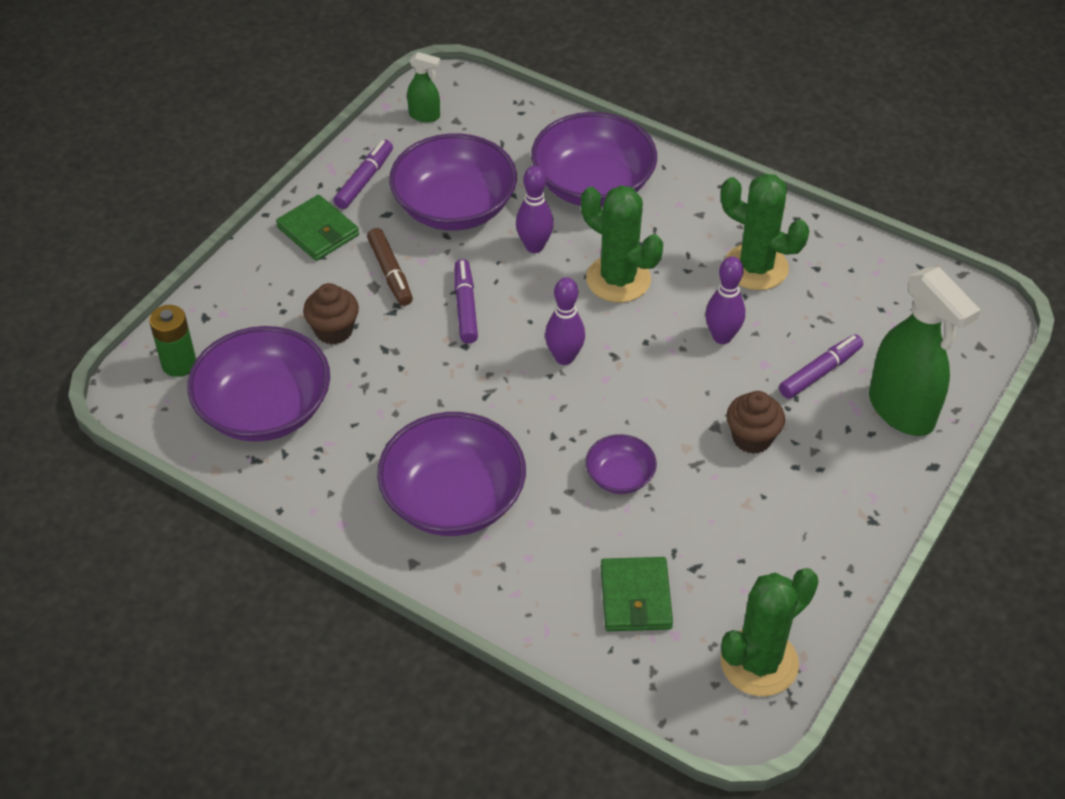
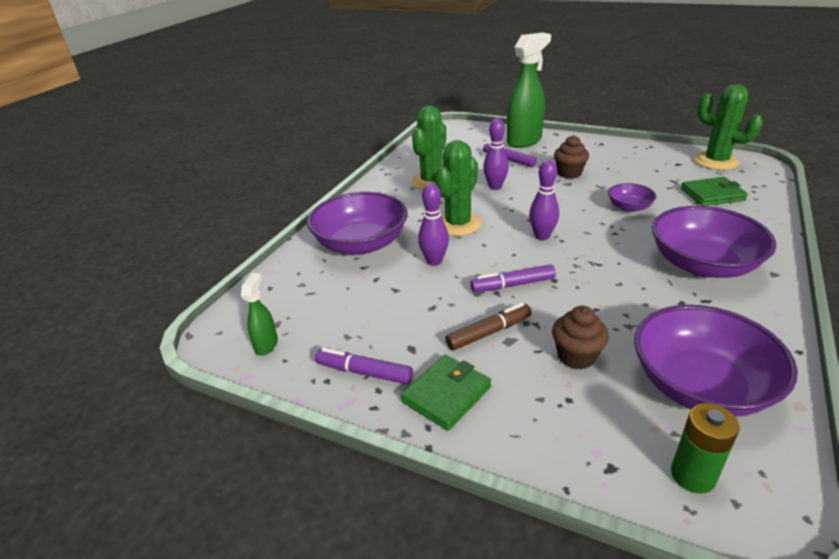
camera: 95 degrees left, 15 degrees down
purple bowl [389,134,517,231] -> none

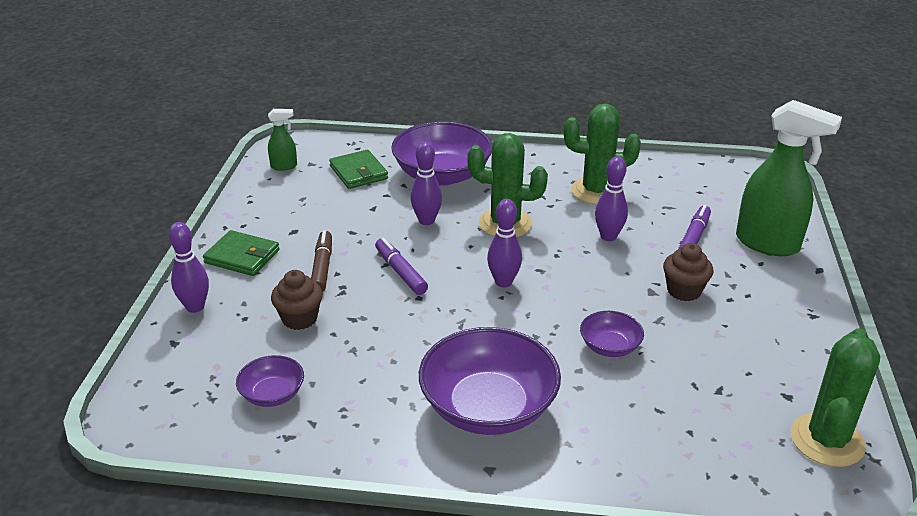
camera: 70 degrees right, 0 degrees up
purple marker [315,348,413,384] -> none
brown marker [445,303,532,350] -> brown marker turned 135 degrees counterclockwise [311,230,332,292]
purple bowl [634,305,798,417] -> purple bowl [236,355,304,407], size x0.49
green battery [671,403,740,494] -> none
green wallet [681,177,748,206] -> green wallet moved to [329,150,388,189]
none -> purple bowling pin [169,222,209,313]

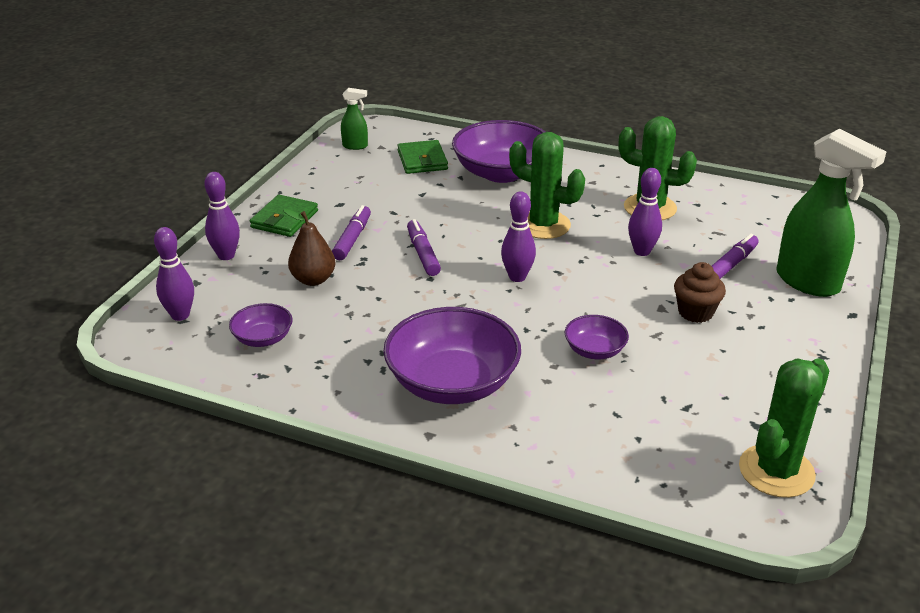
camera: 15 degrees right, 0 degrees up
green wallet [203,230,280,276] -> green wallet turned 75 degrees clockwise [250,195,318,237]
brown cupcake [271,270,323,330] -> brown pear [283,209,336,286]
brown marker [311,230,332,292] -> purple marker [332,205,371,260]
purple bowling pin [410,142,442,225] -> purple bowling pin moved to [154,227,194,321]

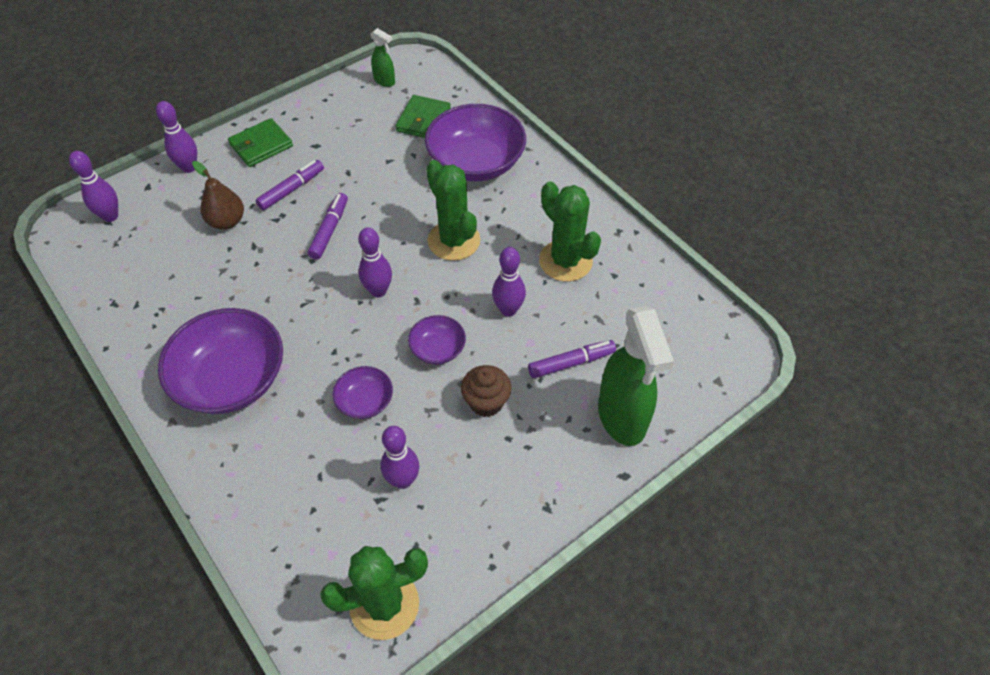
camera: 30 degrees right, 20 degrees up
purple bowl [229,303,293,347] -> purple bowl moved to [408,315,466,364]
none -> purple bowling pin [381,426,419,489]

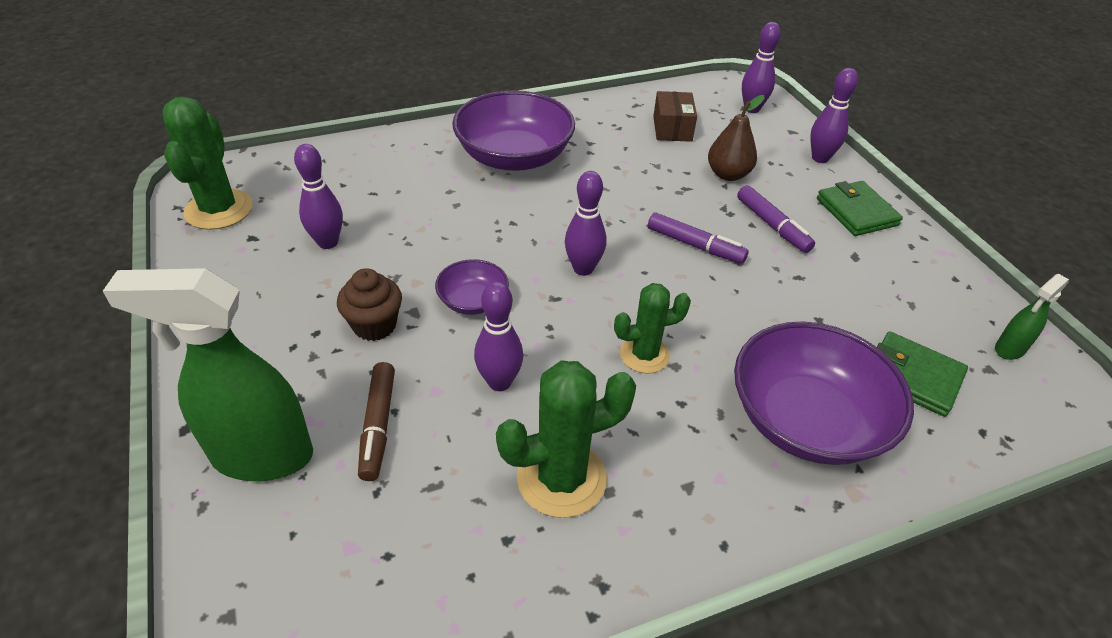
camera: 105 degrees right, 10 degrees down
purple bowl [333,366,393,419] -> none
green cactus [426,160,480,261] -> green cactus [614,283,691,374], size x0.65
purple marker [528,340,616,378] -> brown marker [358,362,395,481]
none -> brown box [653,91,697,142]

